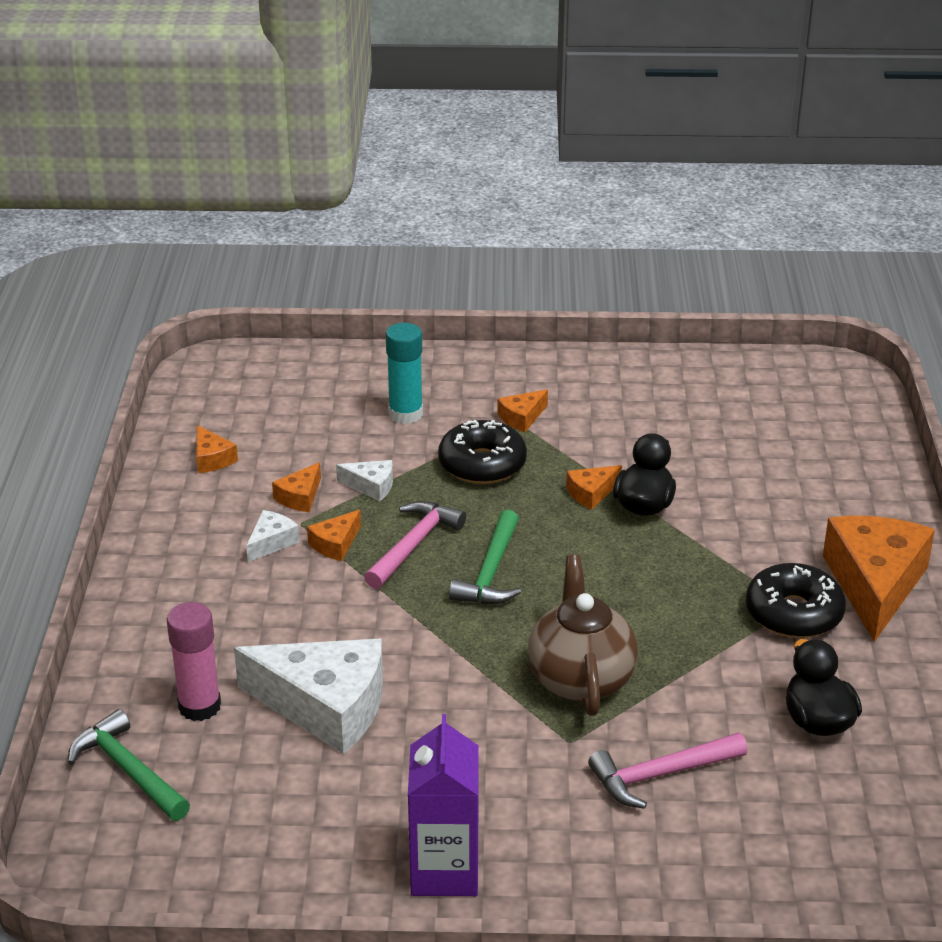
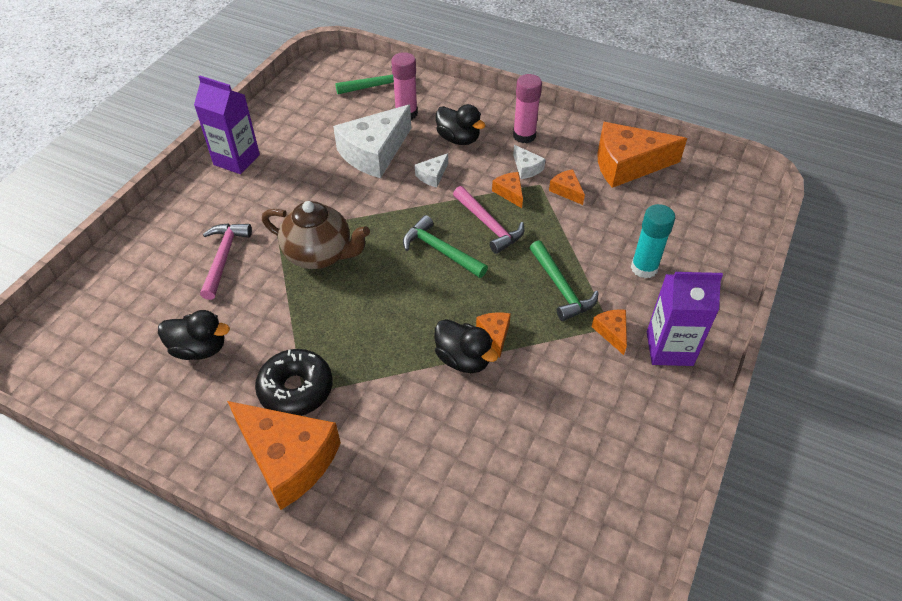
camera: 115 degrees right, 15 degrees up
orange cheese [197,425,238,473] -> orange cheese [597,122,687,188], size x2.25
white cheese [336,460,393,501] -> white cheese moved to [415,153,448,187]
black donut [438,420,527,484] -> green hammer [530,240,599,321]
none -> black duck [436,104,486,145]
none -> pink glue stick [513,74,542,143]
none -> purple carton [647,272,723,366]

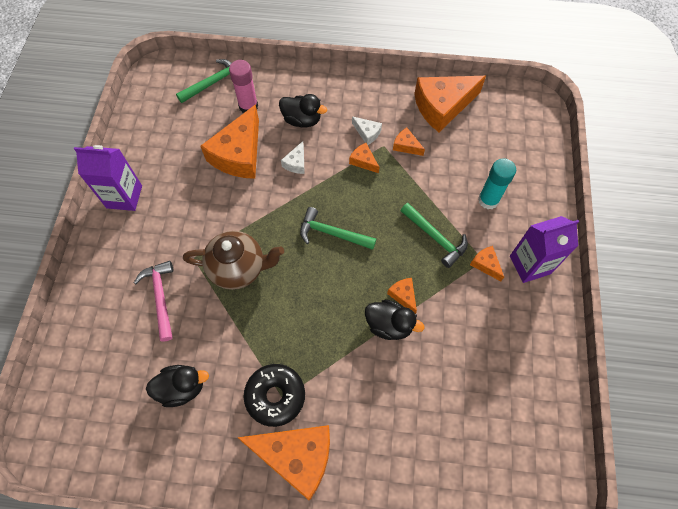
camera: 20 degrees left, 15 degrees up
white cheese [333,105,411,178] -> orange cheese [200,104,259,179]
pink hammer [453,186,524,254] -> none
pink glue stick [513,74,542,143] -> none

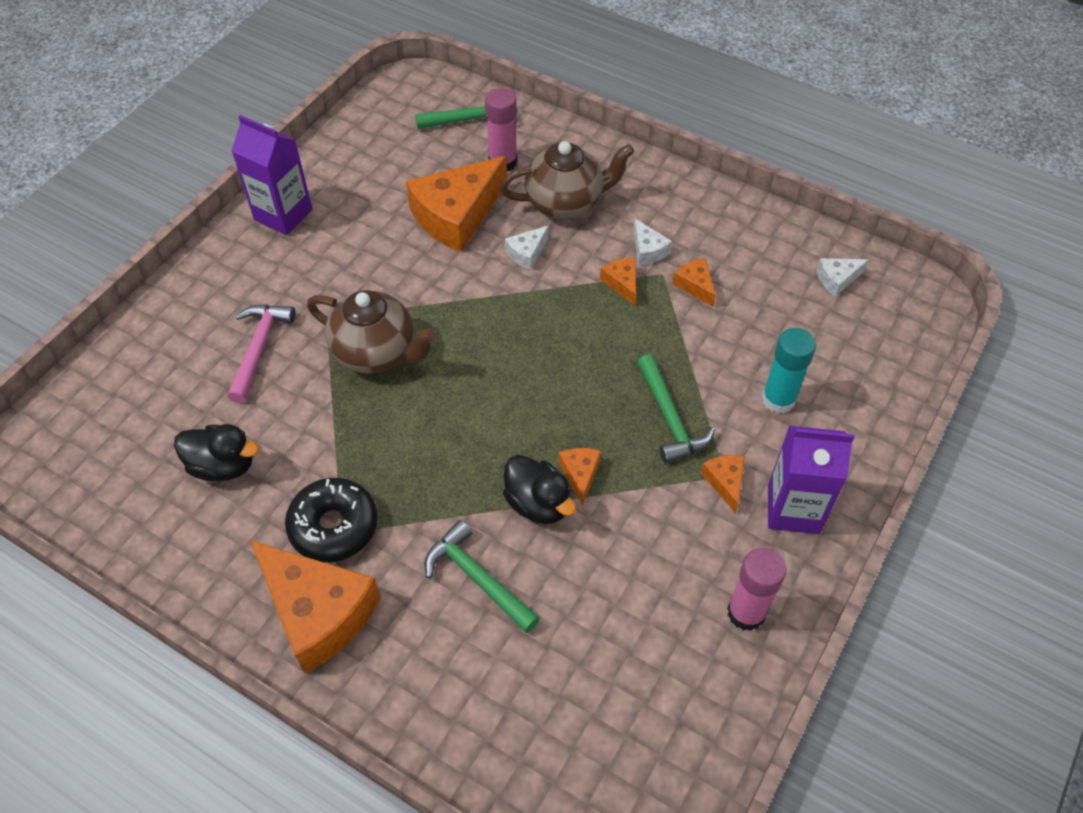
camera: 25 degrees right, 10 degrees down
black duck [279,94,327,128] -> brown teapot [500,141,634,219]
green hammer [300,207,376,250] -> green hammer moved to [425,520,540,633]
orange cheese [414,76,486,132] -> none
none -> pink glue stick [727,548,787,631]
none -> white cheese [817,258,869,296]

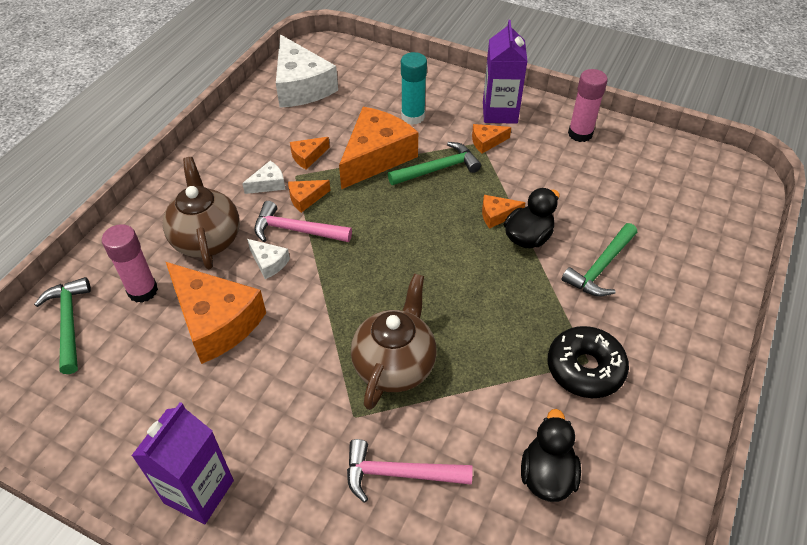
camera: 95 degrees left, 5 degrees down
orange cheese [250,540,381,673] -> orange cheese moved to [339,107,418,189]
white cheese [817,258,869,296] -> white cheese [276,35,338,108], size x2.25
none -> pink hammer [254,201,352,242]

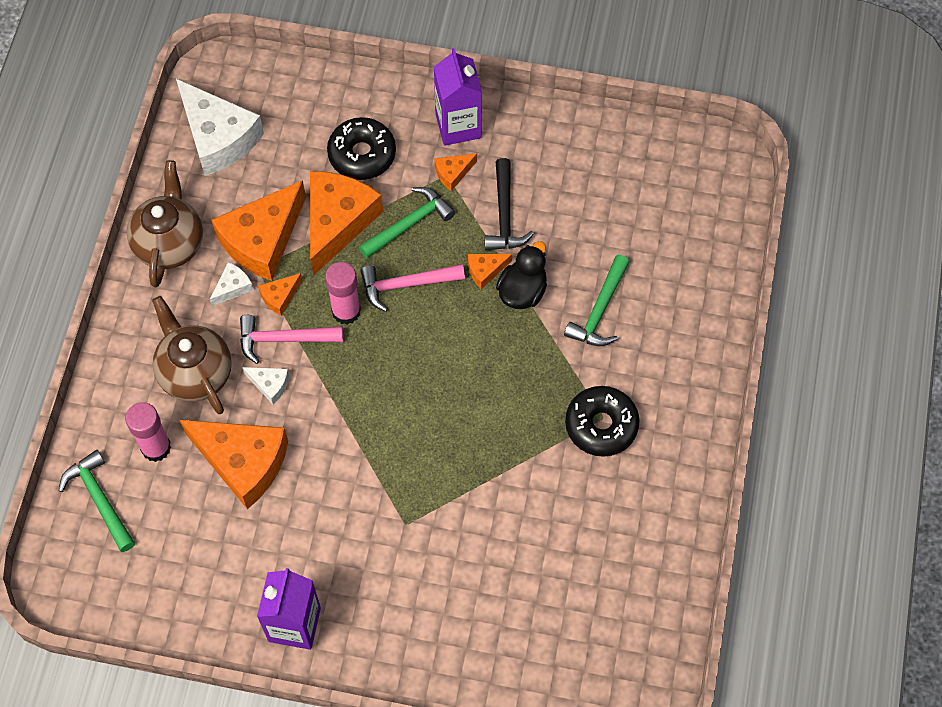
camera: 15 degrees left, 15 degrees up
orange cheese [290,137,330,170] -> orange cheese [212,180,306,281], size x2.25
pink hammer [347,439,473,503] -> pink hammer moved to [360,264,465,312]
brown teapot [351,273,437,410] -> brown teapot moved to [127,160,203,287]
turquoise glue stick [401,52,427,125] -> black donut [327,117,396,180]
black duck [521,409,581,502] -> none
pink glue stick [568,69,608,142] -> pink glue stick moved to [325,262,361,324]
none -> black hammer [485,158,534,250]

